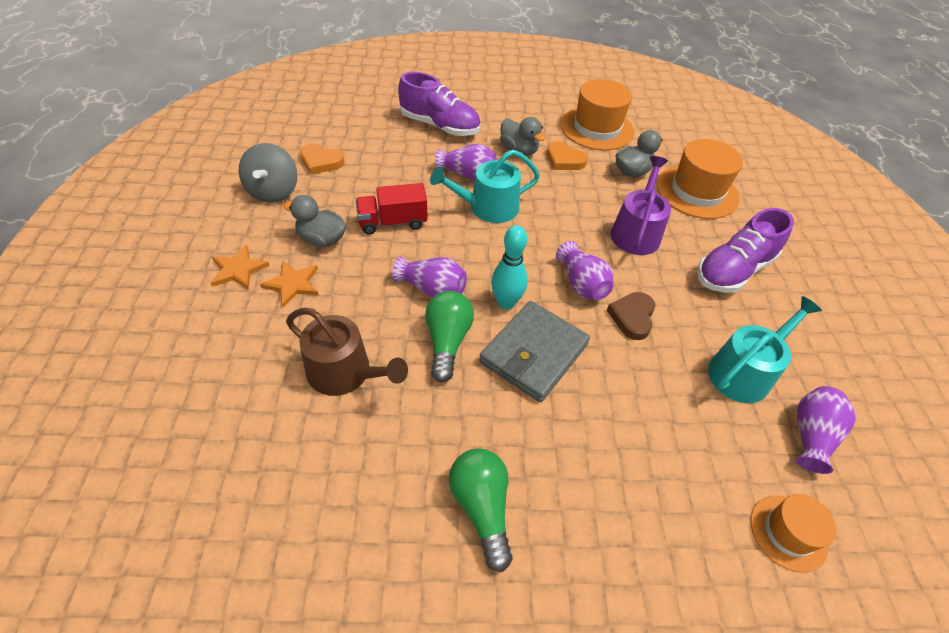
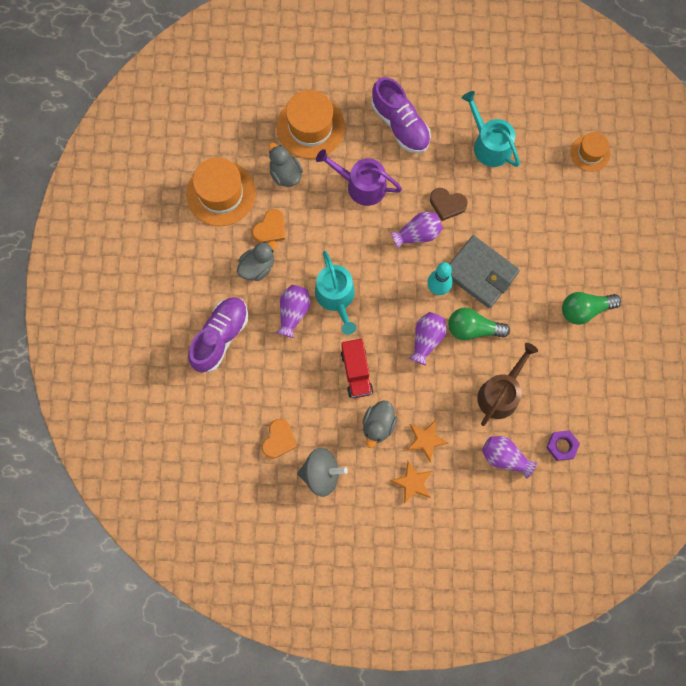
camera: 85 degrees left, 25 degrees up
purple vase [796,386,856,474] -> purple vase moved to [482,436,537,479]
none -> purple nut [546,430,580,461]

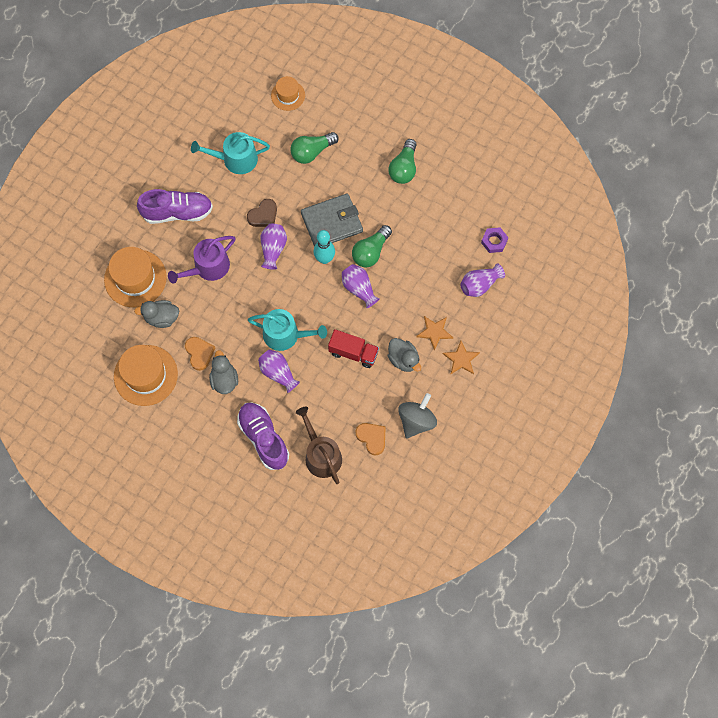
camera: 60 degrees left, 5 degrees down
brown watering can [477,343,538,426] -> brown watering can moved to [296,407,342,484]
none -> green light bulb [290,132,339,164]

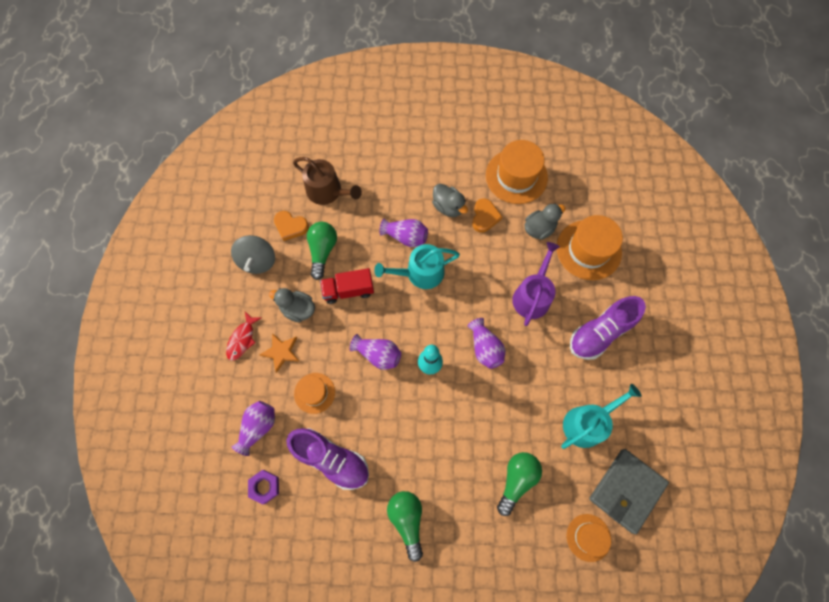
camera: 150 degrees right, 0 degrees up
orange heart [185,337,215,371] -> orange heart turned 120 degrees counterclockwise [472,198,502,233]
purple shoe [237,402,289,470] -> purple shoe moved to [286,428,369,490]
brown heart [247,199,277,227] -> none
grey wallet [301,193,363,246] -> grey wallet moved to [589,449,669,534]
green light bulb [352,225,392,267] -> green light bulb moved to [307,222,337,280]
orange star [443,341,480,375] -> red fish [226,312,261,361]
none -> orange hat [294,373,335,414]

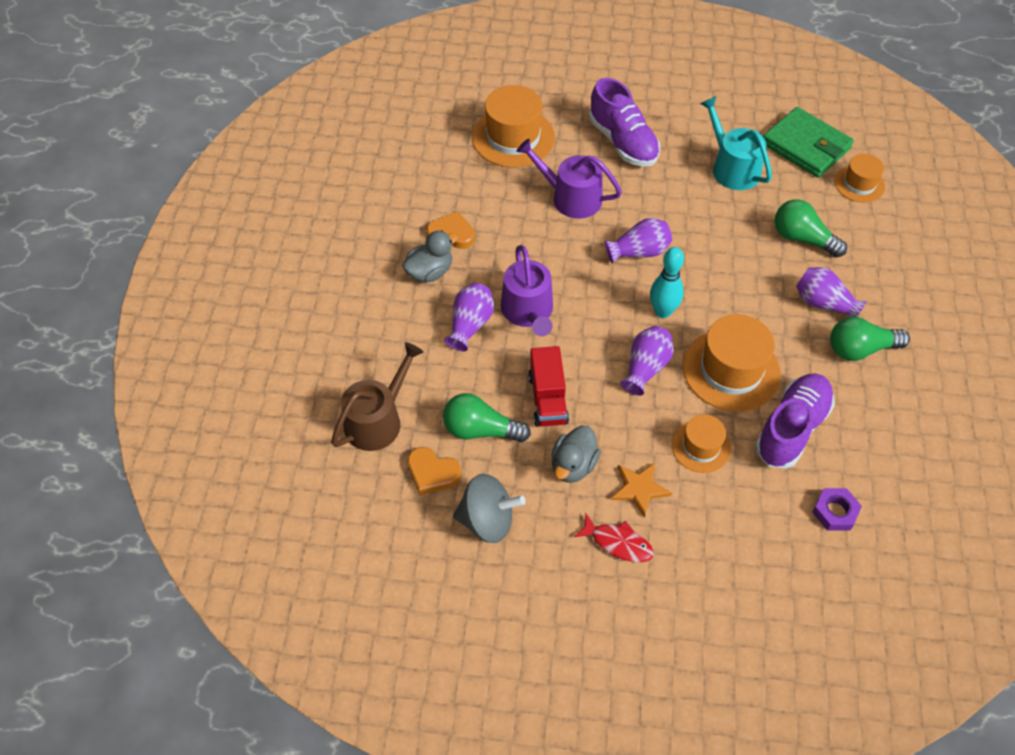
camera: 85 degrees left, 15 degrees down
purple vase [231,401,275,456] -> purple vase moved to [796,267,867,317]
orange heart [274,211,309,241] -> orange heart turned 90 degrees clockwise [407,447,461,495]
turquoise watering can [374,244,460,289] -> purple watering can [501,245,553,336]
orange hat [486,140,548,204] -> orange hat moved to [683,314,781,411]
grey duck [525,203,566,240] -> none
grey wallet [589,449,669,534] -> green wallet [763,107,854,178]

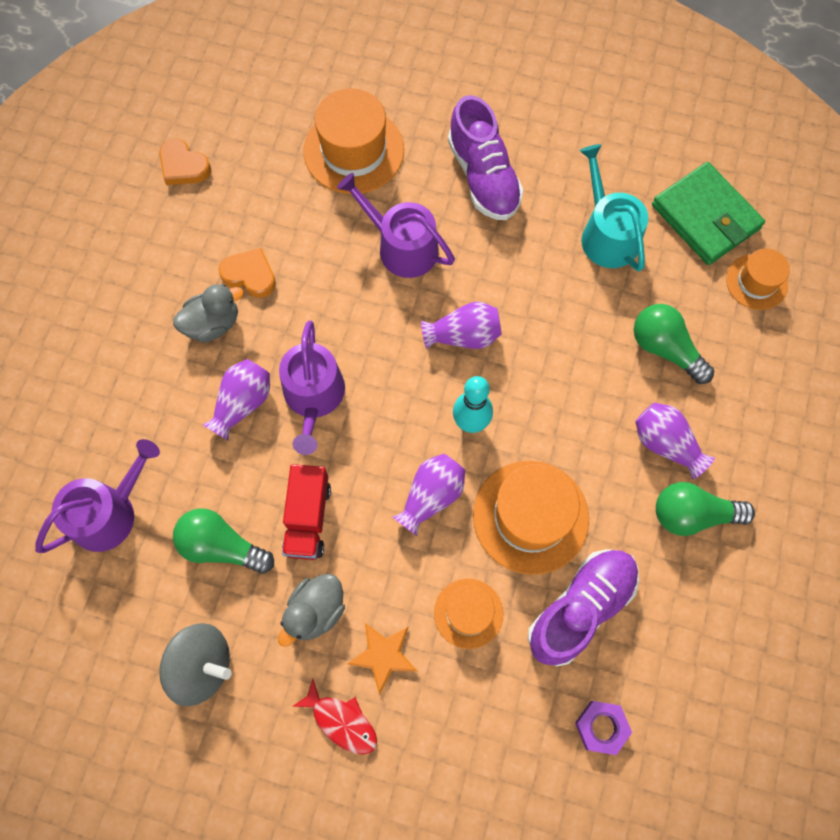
camera: 10 degrees right, 15 degrees up
brown watering can [331,342,423,451] -> purple watering can [35,439,160,553]
orange heart [407,447,461,495] -> orange heart moved to [159,139,211,185]

